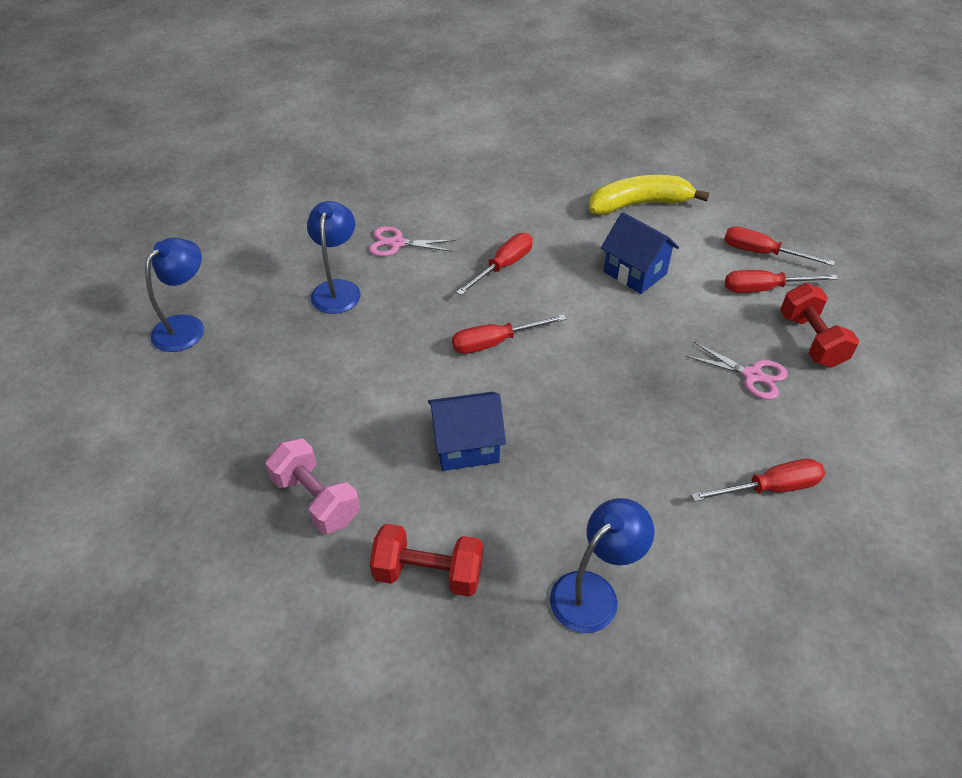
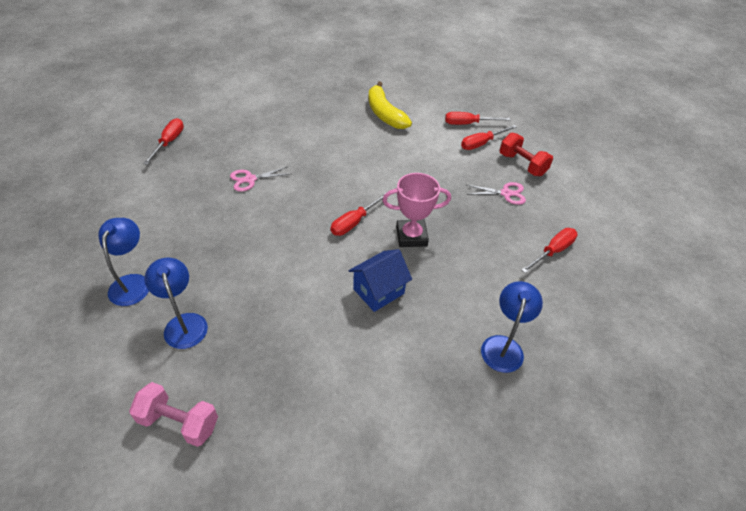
camera: 30 degrees left, 0 degrees up
pink dumbbell [265,438,360,534] -> pink dumbbell moved to [129,382,218,447]
blue lamp [307,201,361,314] -> blue lamp moved to [144,258,208,349]
red dumbbell [370,524,483,597] -> none
red screwdriver [456,233,533,295] -> red screwdriver moved to [143,118,184,165]
yellow banana [589,175,709,215] -> yellow banana turned 75 degrees counterclockwise [368,81,412,129]
blue house [601,212,679,294] -> none
none -> pink trophy [382,173,451,247]

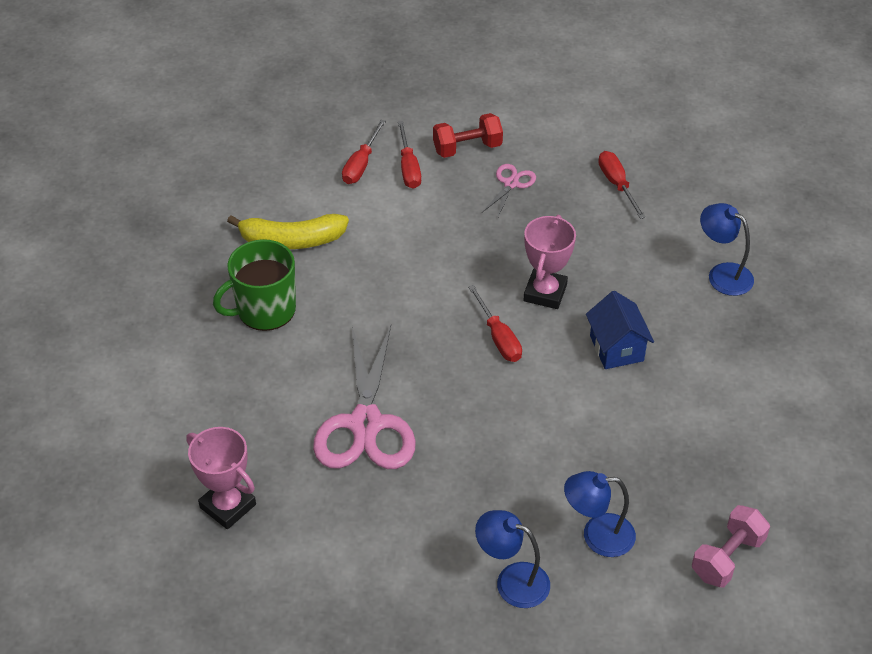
camera: 65 degrees left, 0 degrees up
red screwdriver [143,118,184,165] -> pink trophy [186,427,256,529]
pink scissors [230,166,290,192] -> pink scissors [313,325,416,469], size x2.12
none -> green mug [213,239,296,331]

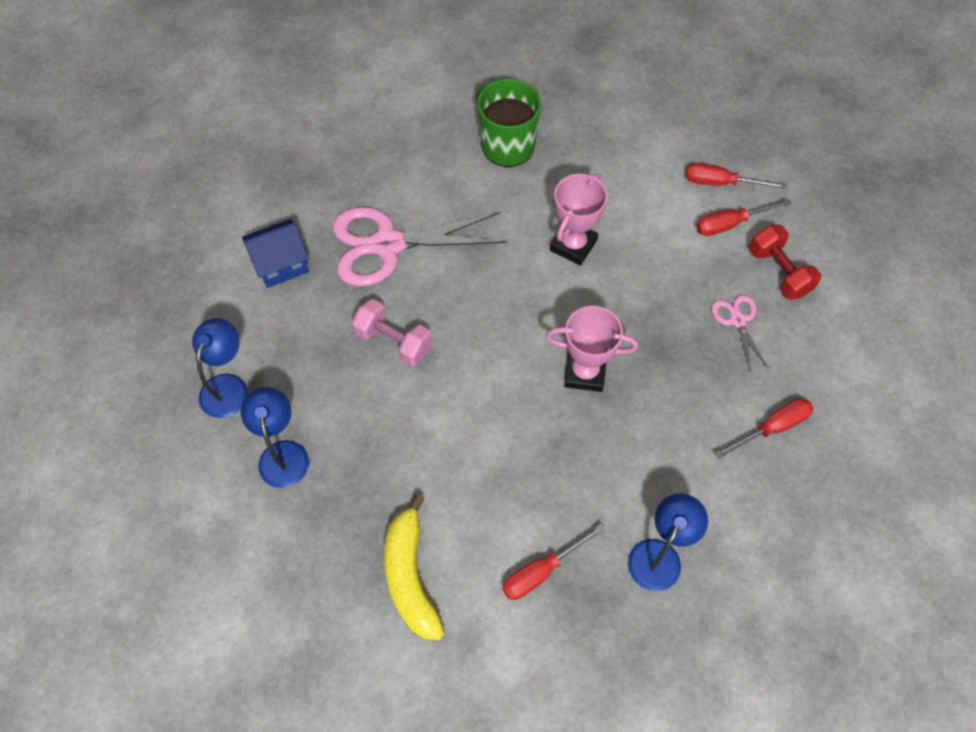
camera: 80 degrees right, 15 degrees up
pink trophy [186,427,256,529] -> pink trophy moved to [550,174,608,265]
yellow banana [227,214,349,249] -> yellow banana moved to [384,494,445,640]
red screwdriver [468,285,522,362] -> red screwdriver moved to [502,524,606,600]
pink scissors [482,164,536,219] -> pink scissors turned 120 degrees counterclockwise [712,295,768,372]
blue house [586,291,654,369] -> blue house moved to [242,219,309,288]
pink dumbbell [692,505,770,587] -> pink dumbbell moved to [352,299,432,367]

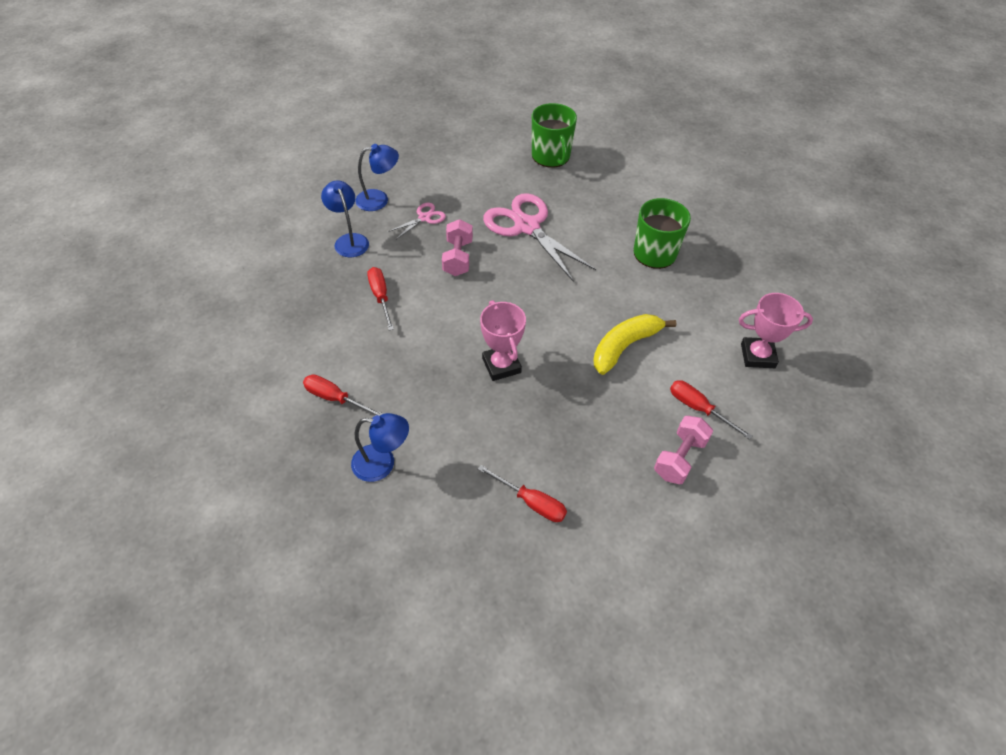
camera: 60 degrees right, 10 degrees down
blue lamp [241,387,309,488] -> blue lamp turned 75 degrees counterclockwise [321,180,369,257]
blue house [242,219,309,288] -> none
yellow banana [384,494,445,640] -> yellow banana moved to [593,314,676,375]
pink trophy [550,174,608,265] -> pink trophy moved to [739,293,813,368]
red screwdriver [686,163,786,189] -> red screwdriver moved to [367,267,394,331]
pink scissors [712,295,768,372] -> pink scissors moved to [388,203,446,239]
red dumbbell [749,225,821,300] -> pink dumbbell [654,416,713,484]
none -> green mug [532,103,577,168]

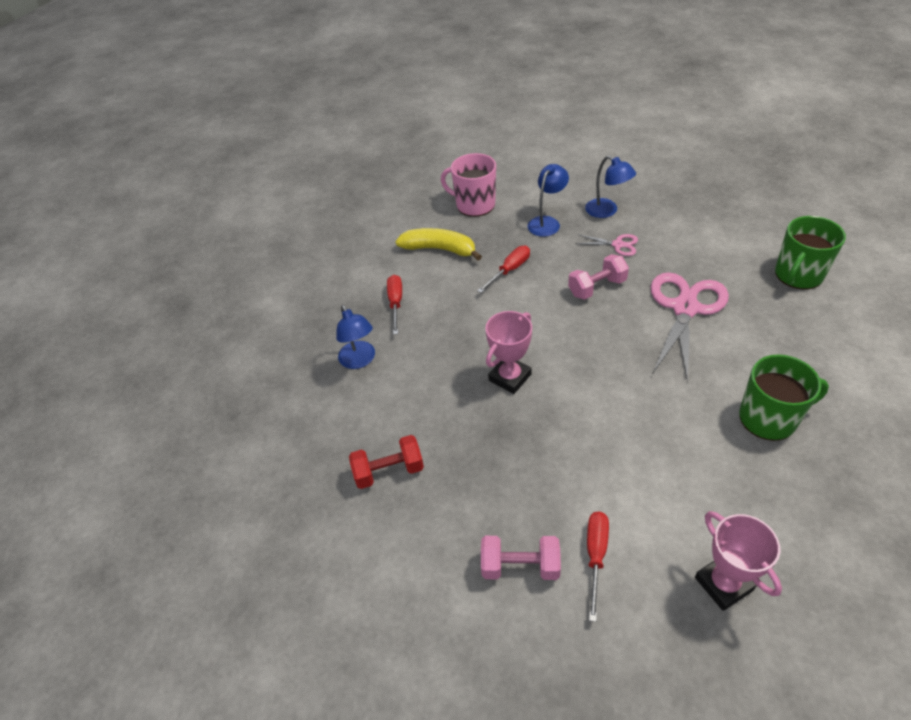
camera: 65 degrees right, 5 degrees down
red screwdriver [478,465,567,522] -> red dumbbell [349,435,424,489]
yellow banana [593,314,676,375] -> yellow banana moved to [395,228,482,261]
none -> pink mug [441,153,496,217]

